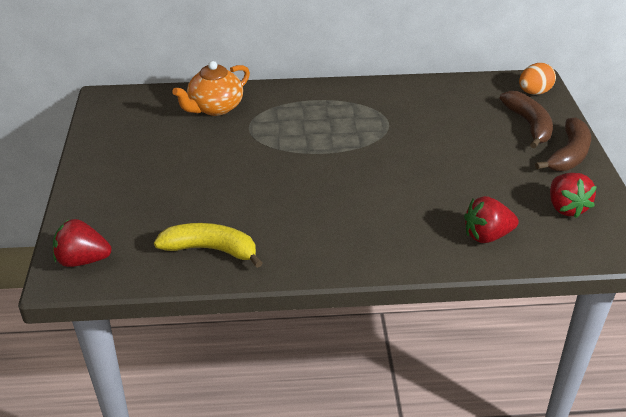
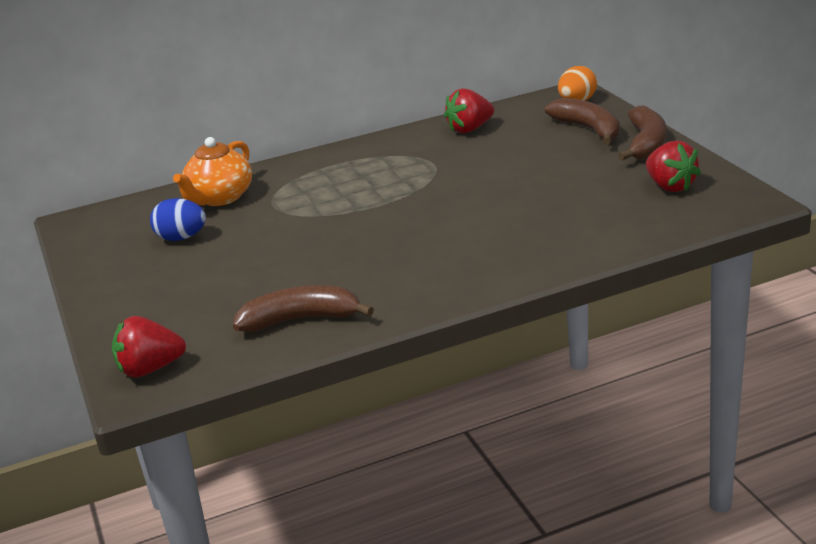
camera: 15 degrees left, 10 degrees down
yellow banana [154,223,262,268] -> brown banana [233,285,374,332]
red strawberry [464,196,519,243] -> red strawberry moved to [444,88,494,133]
none -> blue egg [150,198,206,241]

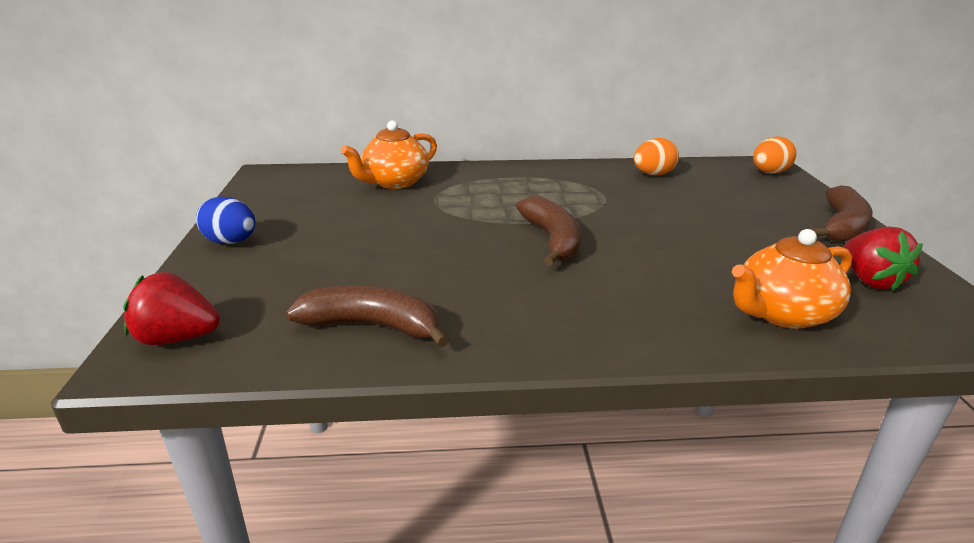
camera: 15 degrees right, 0 degrees up
blue egg [150,198,206,241] -> blue egg moved to [196,196,255,244]
red strawberry [444,88,494,133] -> orange egg [634,138,679,176]
brown banana [545,98,620,145] -> brown banana moved to [516,196,581,266]
none -> orange teapot [732,229,852,329]

